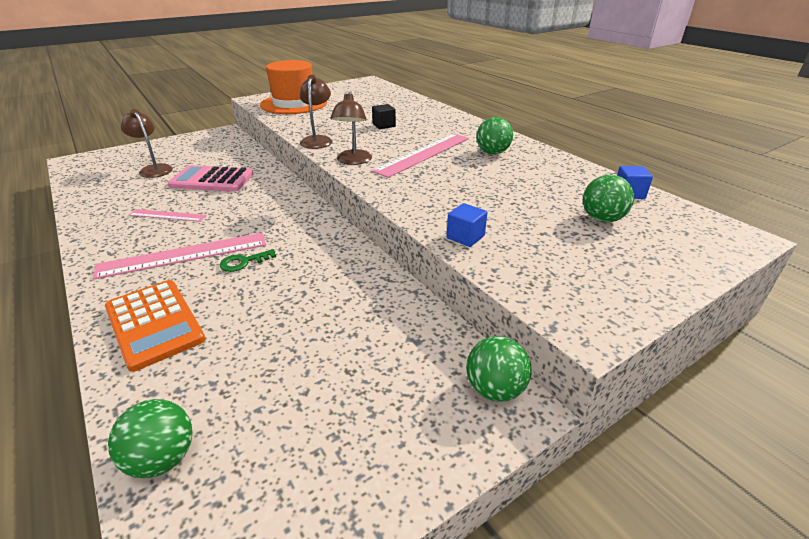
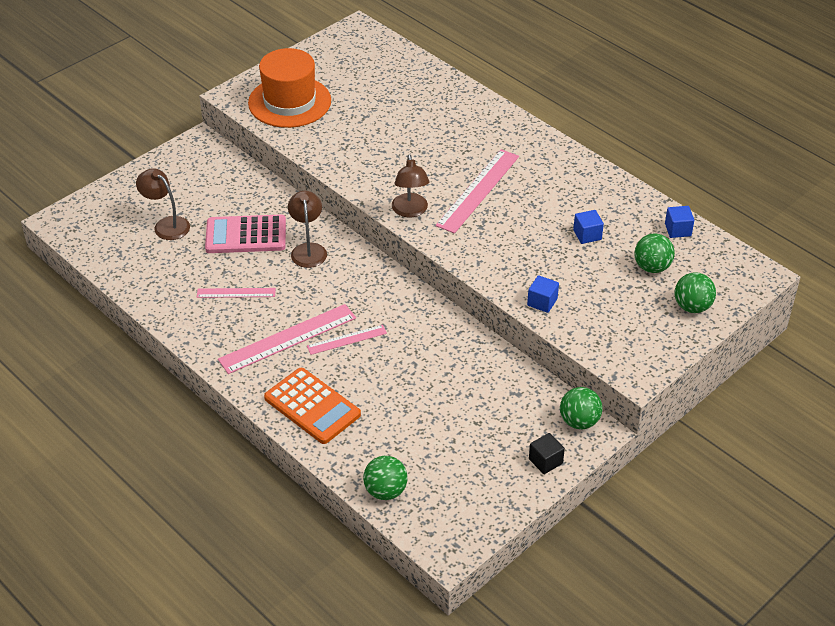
camera: 10 degrees left, 10 degrees up
green key [220,249,276,272] -> pink ruler [307,325,387,355]
brown lamp [300,75,333,149] -> brown lamp moved to [288,191,327,268]
black cube [372,104,396,129] -> black cube moved to [529,433,565,474]
green ball [476,117,513,155] -> green ball moved to [674,272,716,313]
none -> blue cube [573,210,604,244]

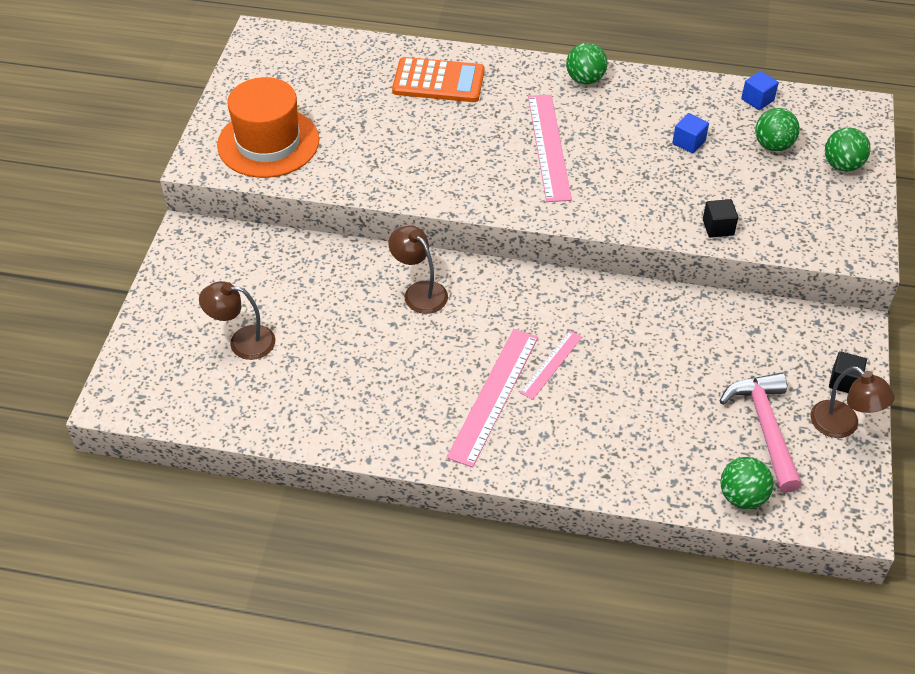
camera: 35 degrees left, 5 degrees up
pink ruler [197,288,276,298] -> none
pink calculator [205,215,286,253] -> none
orange calculator [264,368,361,444] -> orange calculator moved to [392,57,485,102]
brown lamp [392,154,429,217] -> brown lamp moved to [811,366,895,438]
blue cube [527,275,559,313] -> black cube [703,199,738,238]
green ball [560,387,603,429] -> green ball moved to [566,43,608,85]
none -> pink hammer [720,373,802,493]

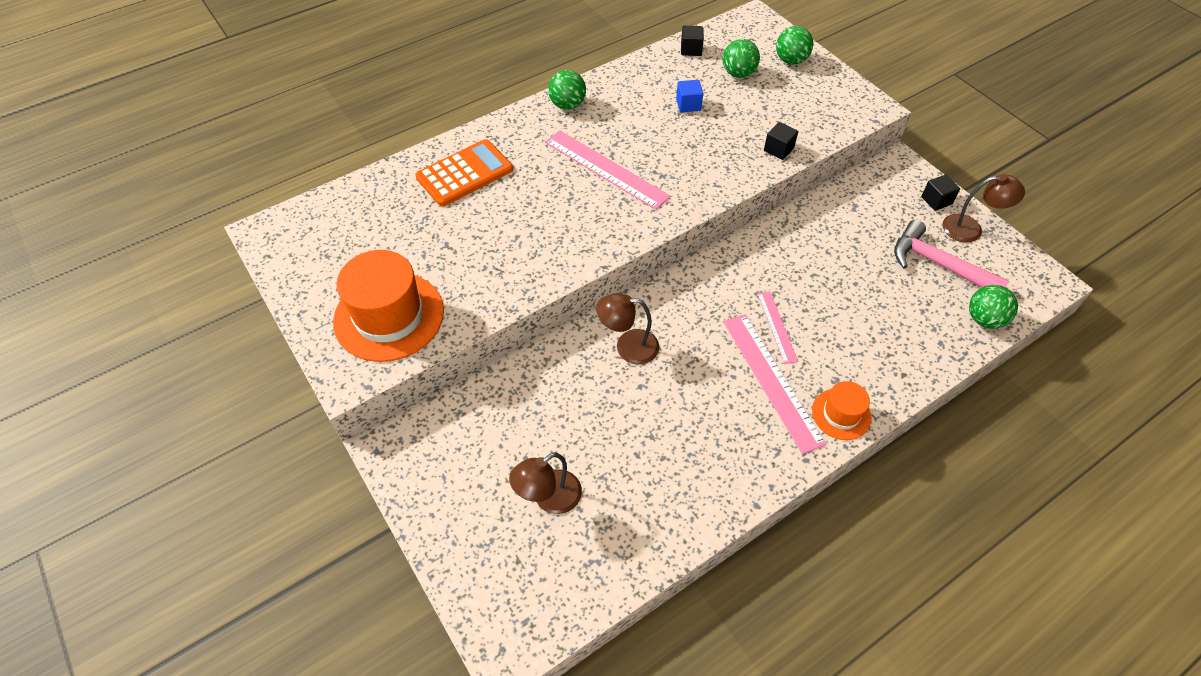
camera: 45 degrees left, 5 degrees up
blue cube [741,71,779,110] -> black cube [681,26,704,56]
none -> orange hat [812,381,872,440]

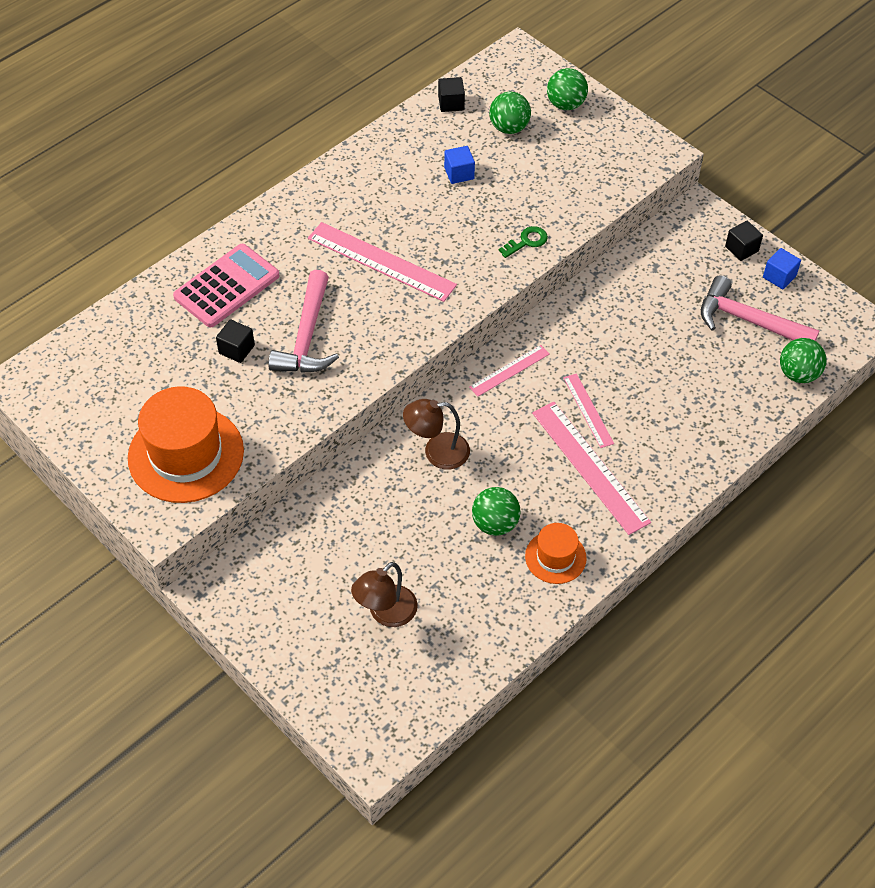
camera: 10 degrees left, 0 degrees up
orange calculator [415,139,513,206] -> pink calculator [173,244,279,328]
green ball [548,70,586,110] -> green ball moved to [472,487,521,536]
black cube [764,122,798,160] -> black cube moved to [216,319,255,363]
orange hat [812,381,872,440] -> orange hat moved to [525,523,587,584]
brown lamp [942,174,1025,243] -> blue cube [763,248,801,289]
none -> pink hammer [268,270,339,373]
none -> pink ruler [469,345,550,397]
none -> green key [499,226,548,258]

